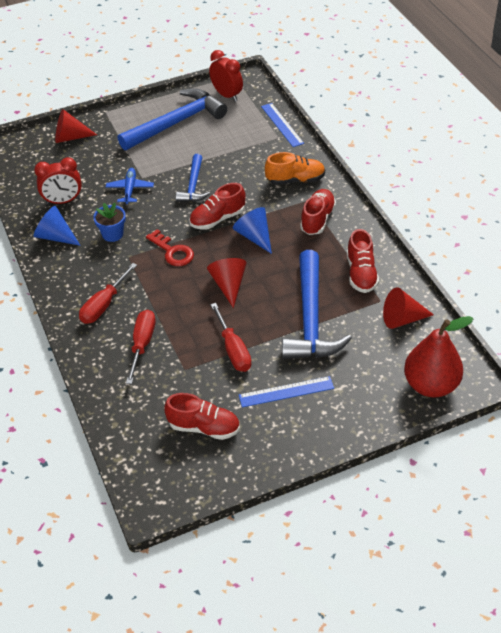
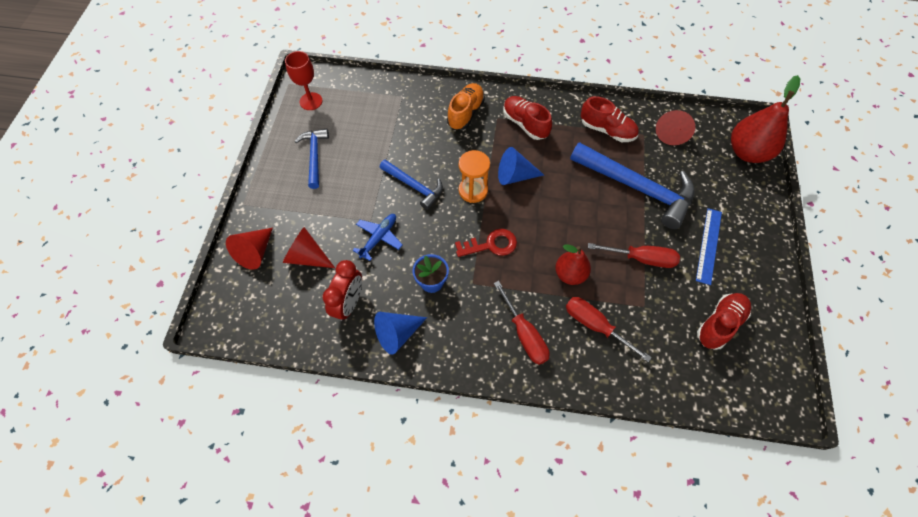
camera: 60 degrees left, 15 degrees up
blue plane [106,168,154,204] -> blue plane turned 90 degrees clockwise [353,214,402,261]
blue hammer [118,88,227,150] -> blue hammer [294,128,329,189], size x0.56
red shoe [189,183,246,230] -> orange hourglass [459,150,490,203]
red cone [207,258,247,308] -> red cone moved to [283,227,335,268]
red clock [209,50,243,102] -> red goblet [285,51,323,110]
blue ruler [261,103,304,147] -> none
none -> red pear [555,244,591,285]

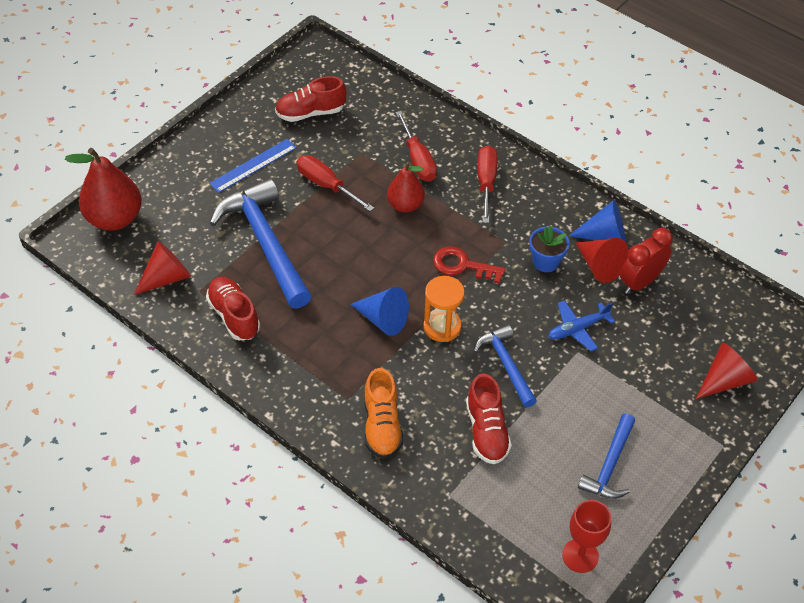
camera: 150 degrees left, 10 degrees down
red cone [283,227,335,268] -> red cone moved to [576,238,629,283]
orange shoe [447,83,485,130] -> orange shoe turned 60 degrees counterclockwise [364,368,403,459]
red shoe [503,96,552,140] -> red shoe moved to [466,374,512,464]

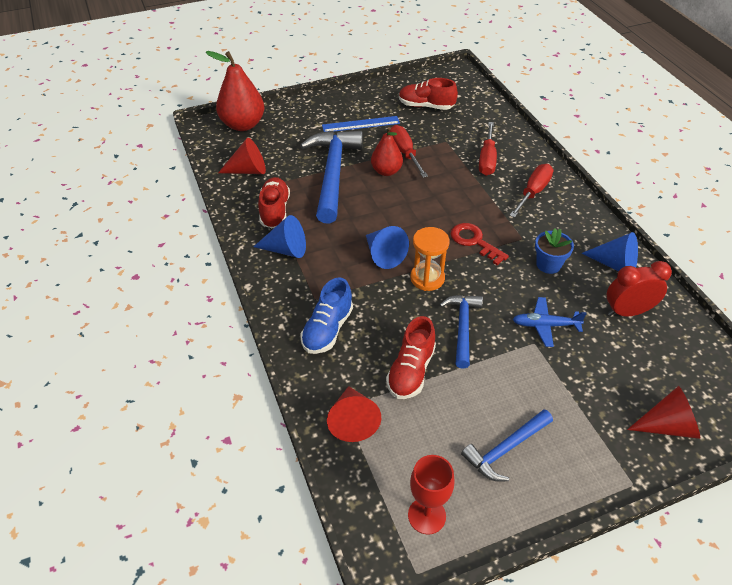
camera: 30 degrees right, 5 degrees down
orange shoe [364,368,403,459] -> blue shoe [301,277,353,354]
red pear [387,162,425,213] -> red pear moved to [371,127,403,176]
red cone [576,238,629,283] -> red cone moved to [327,386,381,442]
none -> blue cone [253,215,306,258]

